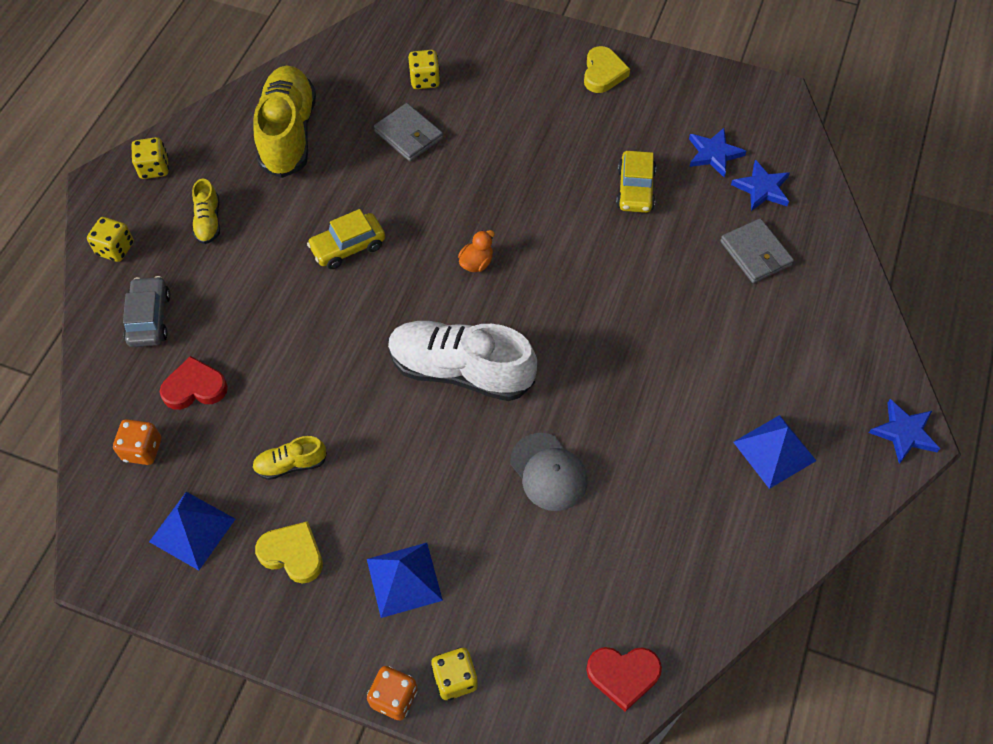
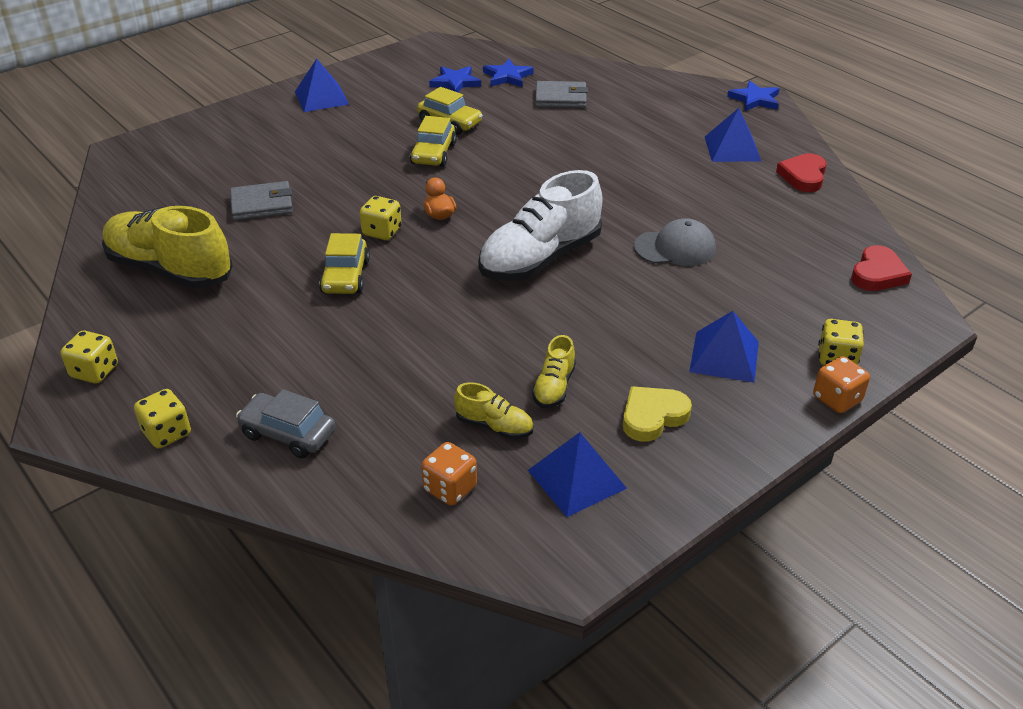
camera: 60 degrees left, 20 degrees down
red heart [160,356,228,410] -> red heart moved to [776,153,827,192]
yellow shoe [192,179,220,244] -> yellow shoe moved to [454,382,533,439]
yellow dice [408,50,440,89] -> yellow dice moved to [360,196,402,240]
yellow heart [584,46,630,93] -> blue pyramid [295,58,349,112]
none -> yellow car [410,116,457,167]

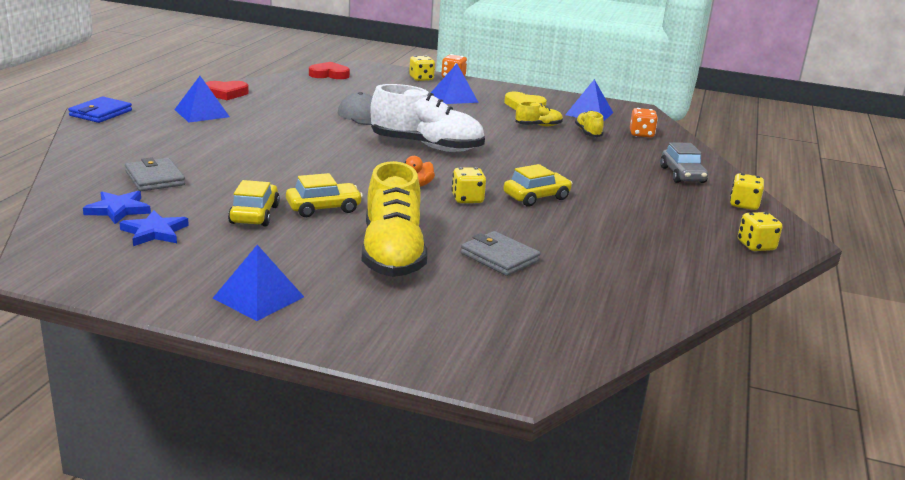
camera: 125 degrees left, 15 degrees down
yellow shoe [102,206,233,289] -> yellow shoe moved to [362,161,427,277]
blue star [727,81,779,111] -> blue wallet [68,96,132,123]

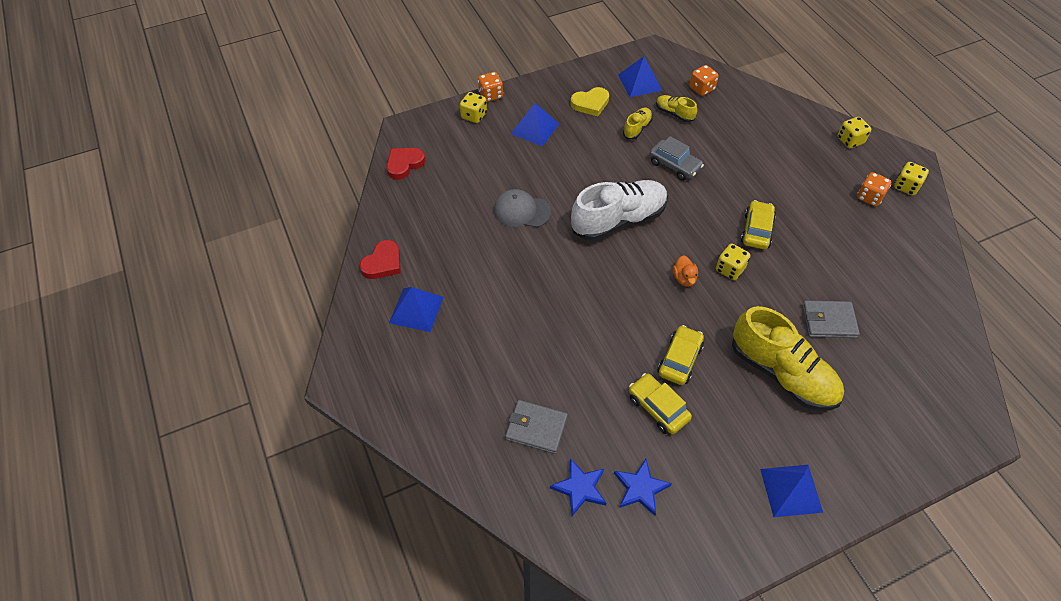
camera: 40 degrees left, 30 degrees up
blue wallet [68,96,132,123] -> none
grey car [660,142,708,183] -> grey car moved to [649,136,704,181]
none -> orange dice [857,172,892,206]

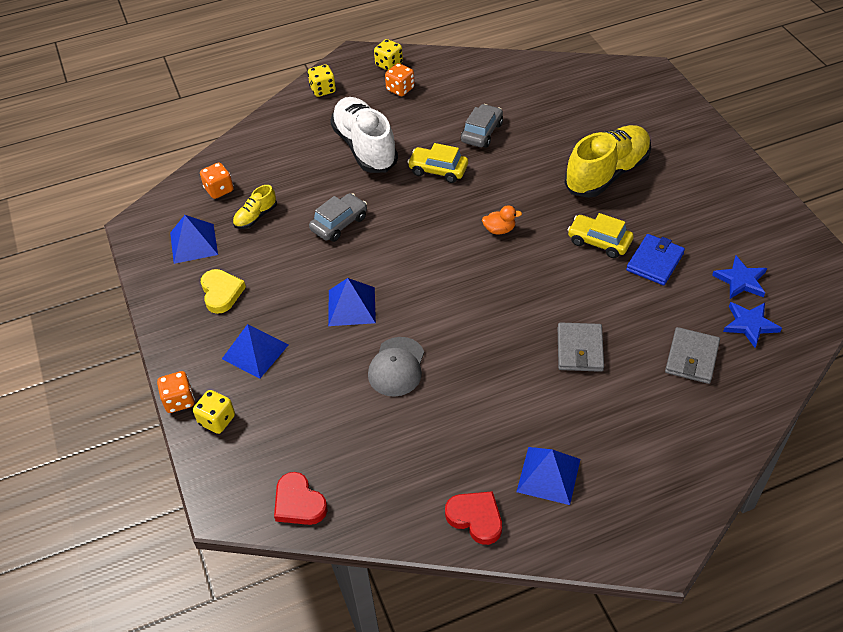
camera: 85 degrees left, 5 degrees down
white shoe [571,180,668,241] -> white shoe moved to [330,97,398,173]
yellow shoe [623,107,652,139] -> none
yellow car [629,373,692,434] -> blue wallet [626,234,685,285]
yellow dice [716,244,750,280] -> none
blue pyramid [760,465,823,517] -> blue pyramid moved to [328,278,376,326]
grey wallet [802,301,860,338] -> grey wallet moved to [558,322,604,372]
none -> grey car [461,104,503,148]

